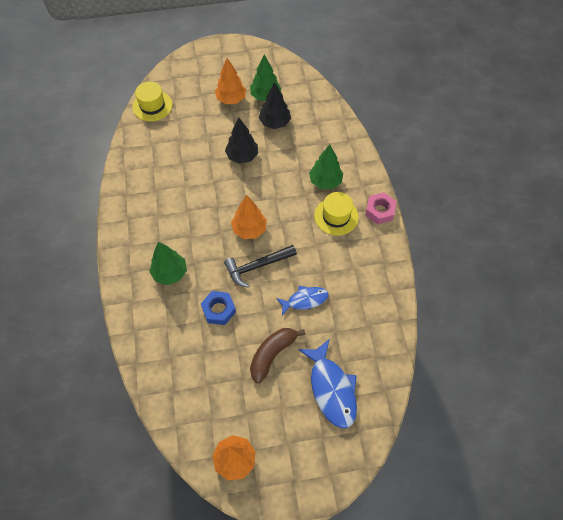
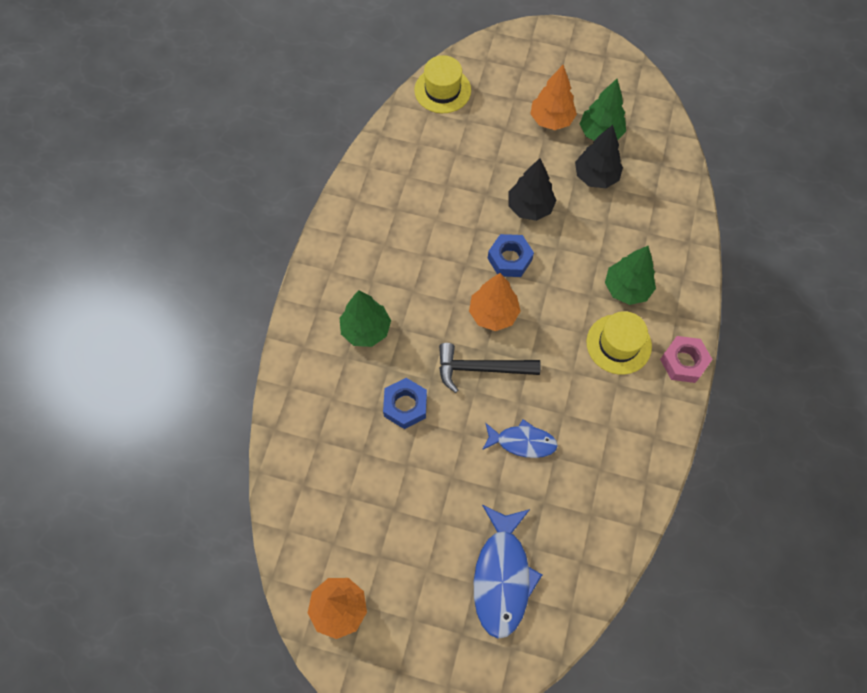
camera: 25 degrees right, 5 degrees up
brown banana [250,328,305,383] -> none
none -> blue nut [488,234,534,277]

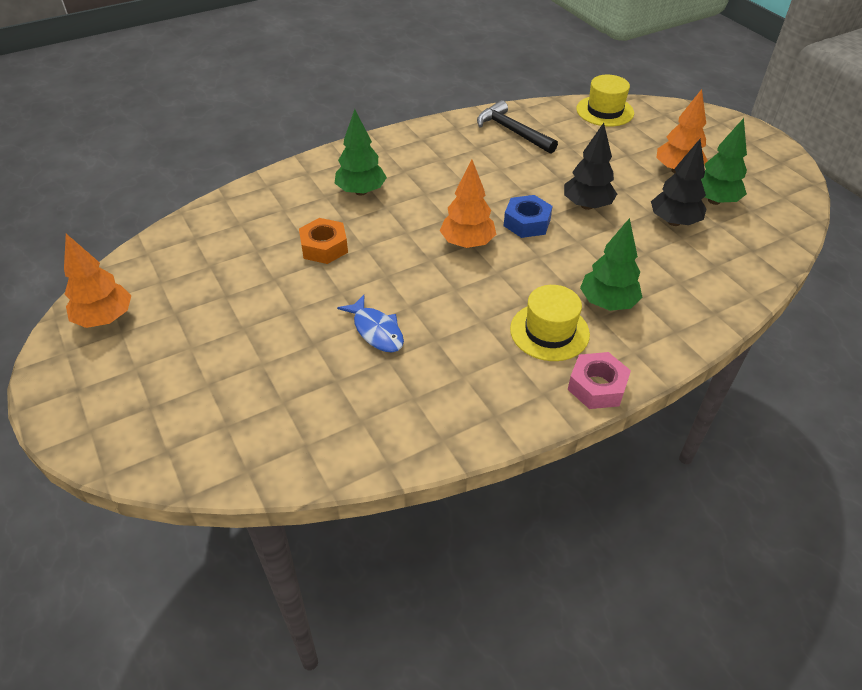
camera: 45 degrees right, 20 degrees down
blue nut [383,378,427,429] -> orange nut [299,218,348,264]
black hammer [439,343,541,393] -> black hammer moved to [477,100,558,154]
blue fish [474,505,542,639] -> none

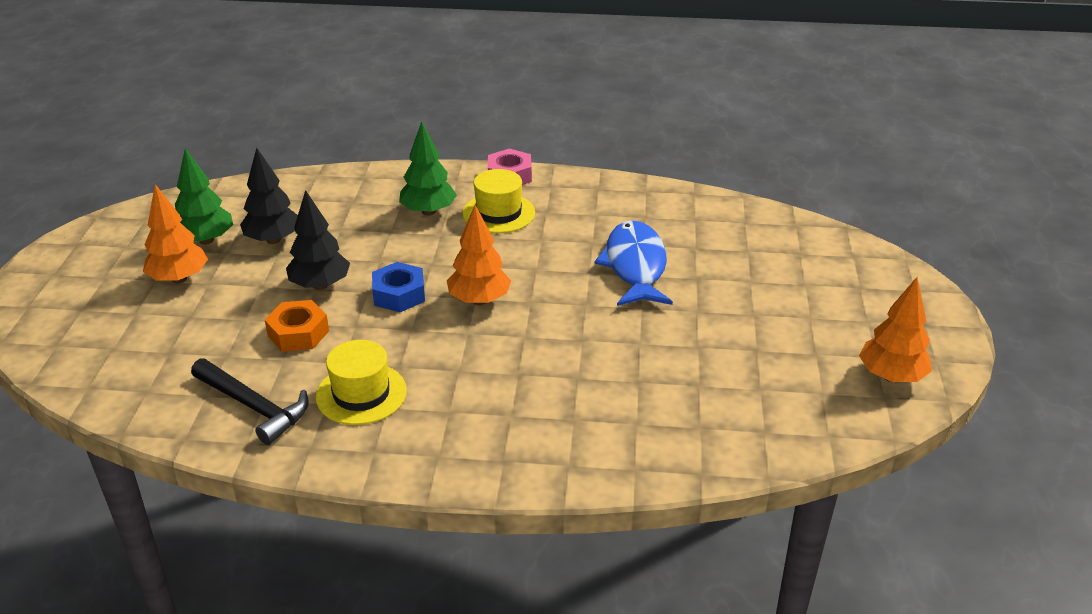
camera: 145 degrees left, 10 degrees down
orange nut [299,218,348,264] -> orange nut moved to [265,300,329,352]
green tree [335,109,387,196] -> none
blue fish [337,295,404,353] -> blue fish [594,220,673,306], size x1.63
black hammer [477,100,558,154] -> black hammer turned 45 degrees counterclockwise [191,358,309,445]
yellow hat [576,75,634,127] -> yellow hat moved to [316,340,407,425]

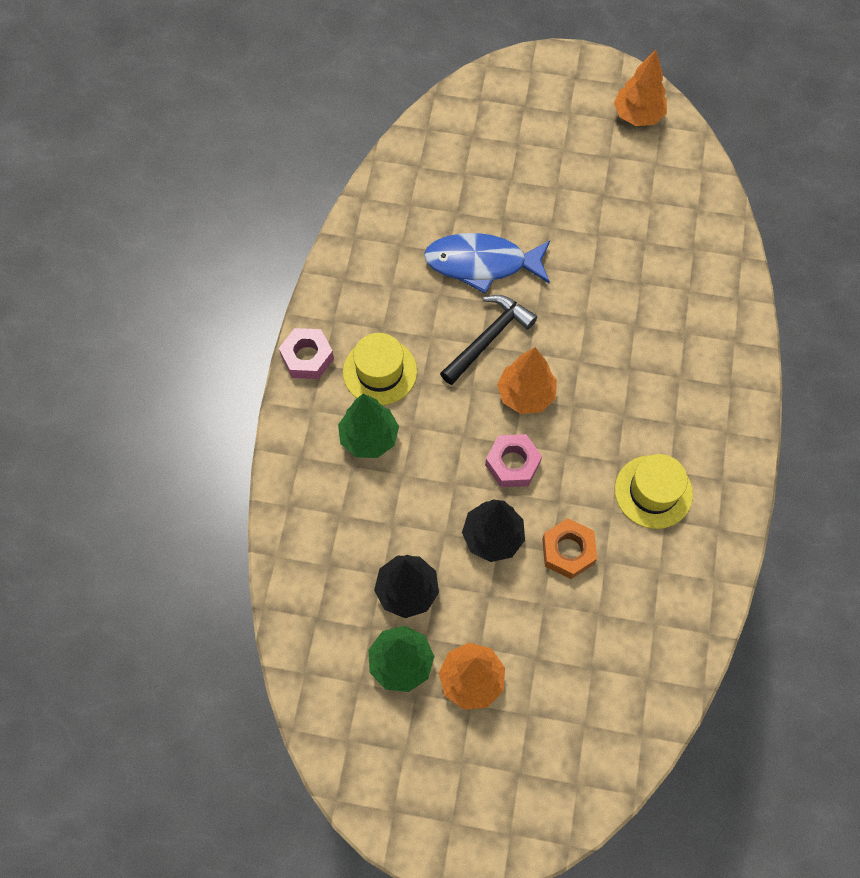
camera: 85 degrees left, 30 degrees up
black hammer [191,358,309,445] -> black hammer moved to [440,295,537,385]
blue nut [372,262,425,312] -> pink nut [485,434,542,487]

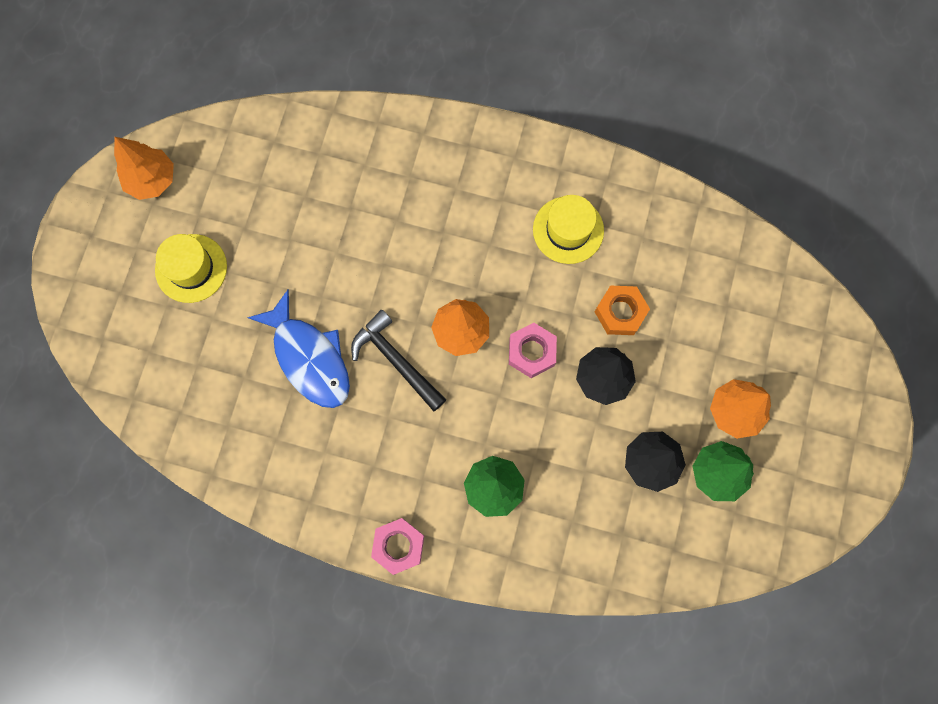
camera: 85 degrees left, 10 degrees up
yellow hat [343,333,417,405] -> yellow hat moved to [155,234,227,303]
blue fish [424,233,550,294] -> blue fish turned 45 degrees counterclockwise [247,289,350,408]

